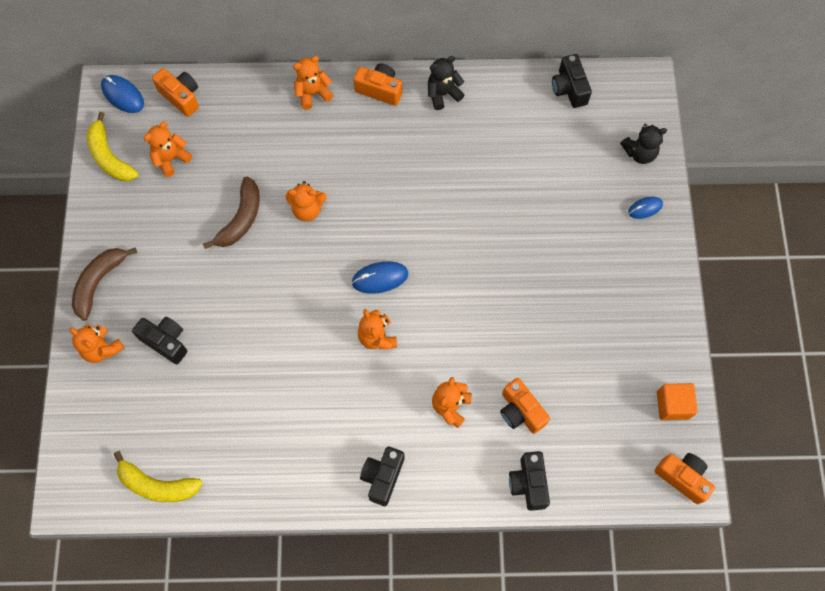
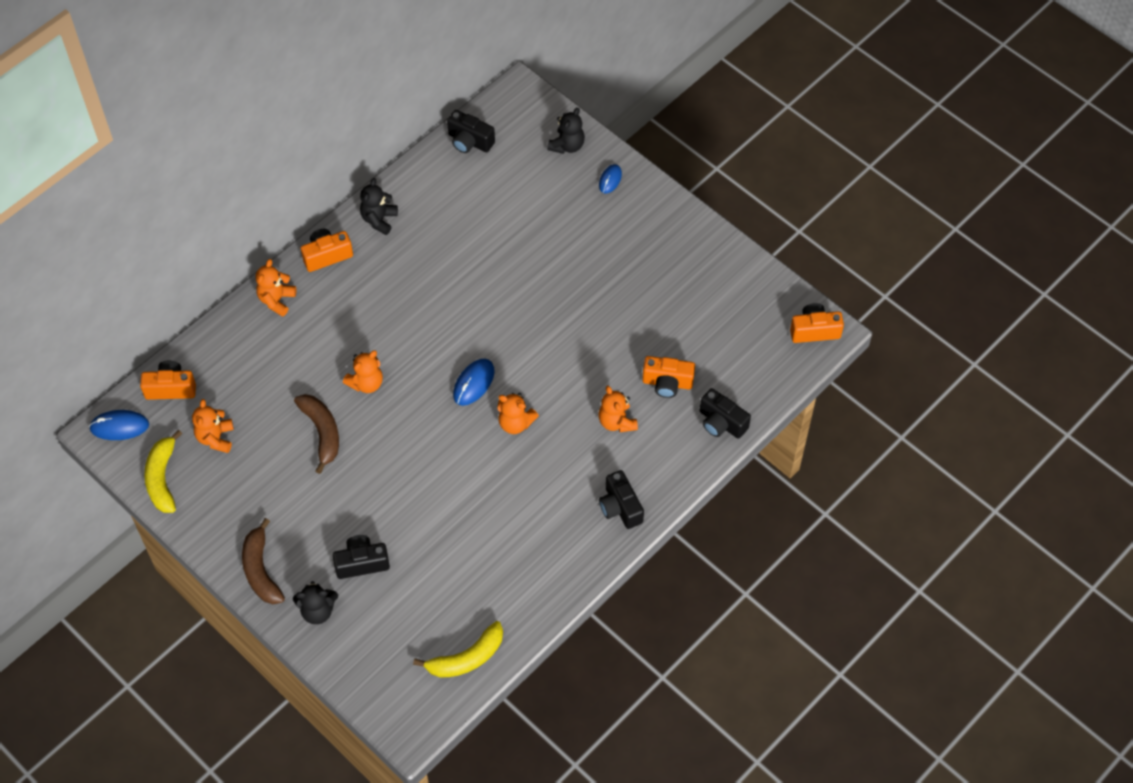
camera: 45 degrees left, 10 degrees down
orange teddy bear [69,324,124,363] -> black teddy bear [293,581,338,624]
yellow banana [87,112,139,181] -> yellow banana turned 75 degrees clockwise [144,430,182,513]
orange cube [657,383,698,420] -> none

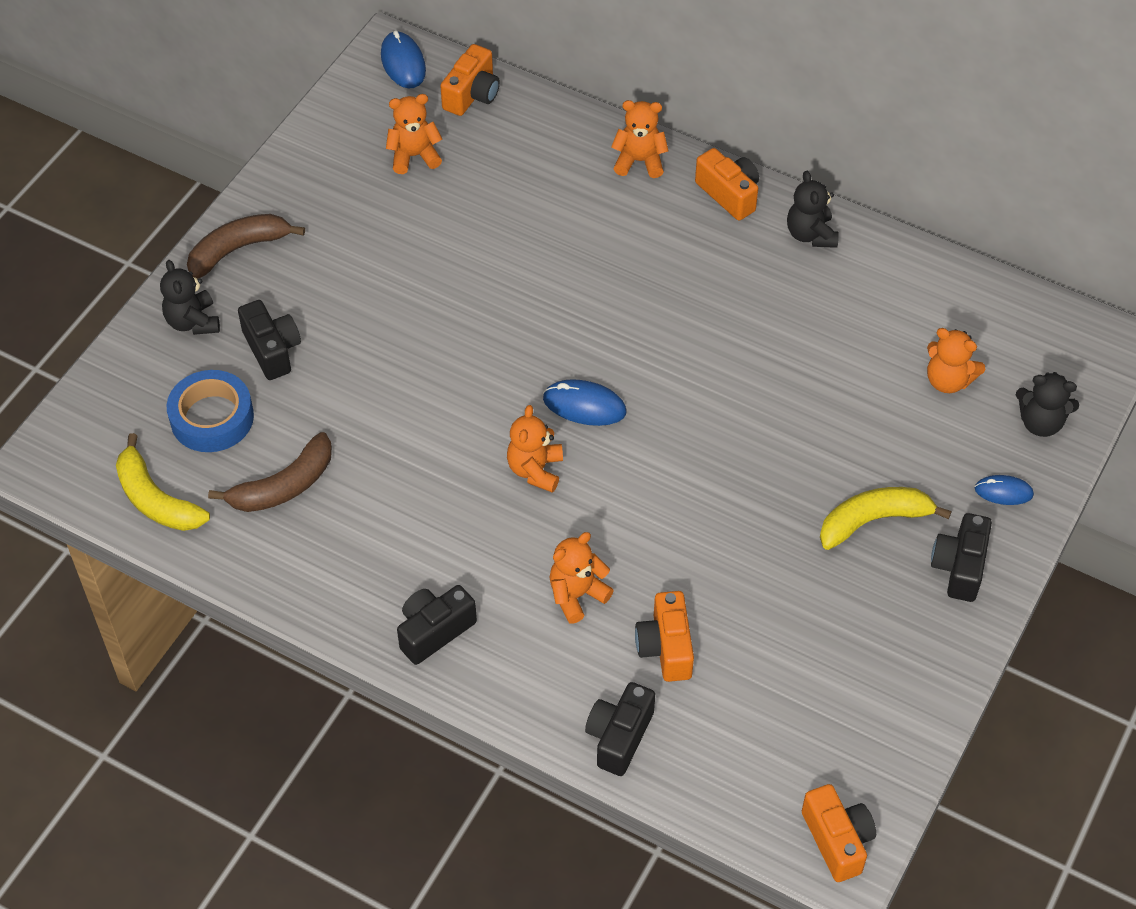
camera: 75 degrees right, 5 degrees down
orange camera [140,361,196,400] -> orange camera turned 45 degrees clockwise [441,44,500,116]
yellow banana [144,430,182,513] -> yellow banana moved to [820,487,952,550]
brown banana [294,394,339,474] -> brown banana moved to [208,432,332,512]
orange teddy bear [343,351,383,393] -> orange teddy bear moved to [927,328,985,393]
black teddy bear [360,178,398,235] -> black teddy bear turned 105 degrees counterclockwise [787,171,839,248]
black camera [447,110,495,153] -> black camera moved to [931,513,992,602]
none -> blue tape [167,370,254,452]

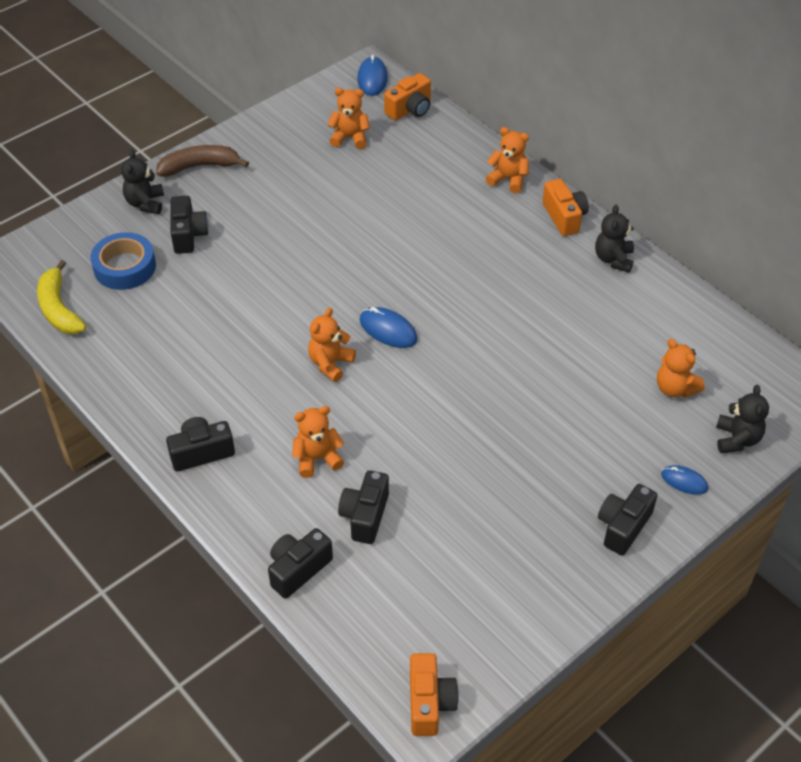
camera: 20 degrees right, 5 degrees down
brown banana [208,432,332,512] -> none
orange camera [635,591,694,682] -> black camera [338,470,389,544]
yellow banana [820,487,952,550] -> none
black teddy bear [1016,372,1079,437] -> black teddy bear turned 120 degrees counterclockwise [716,385,769,453]

